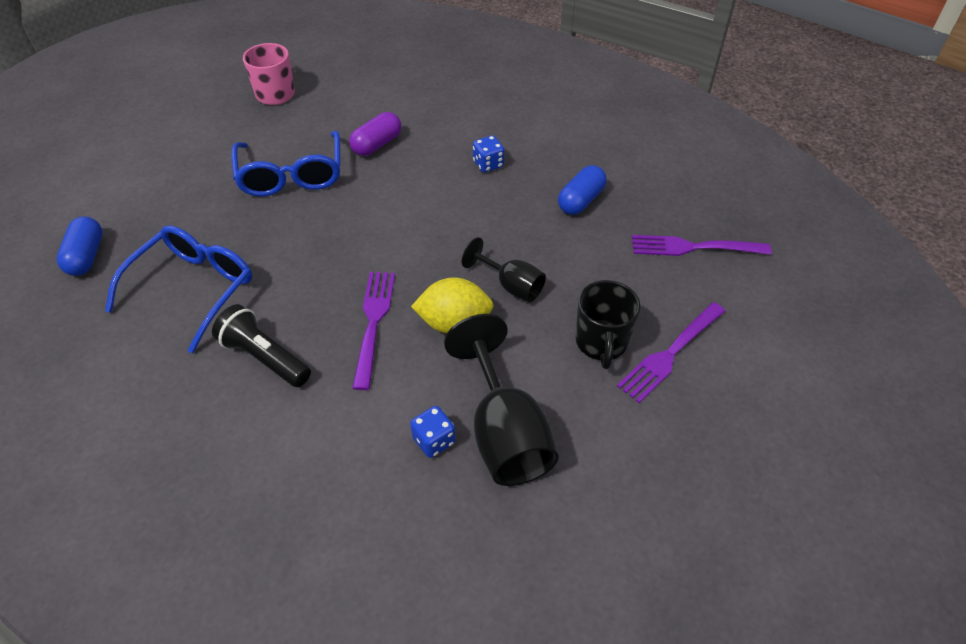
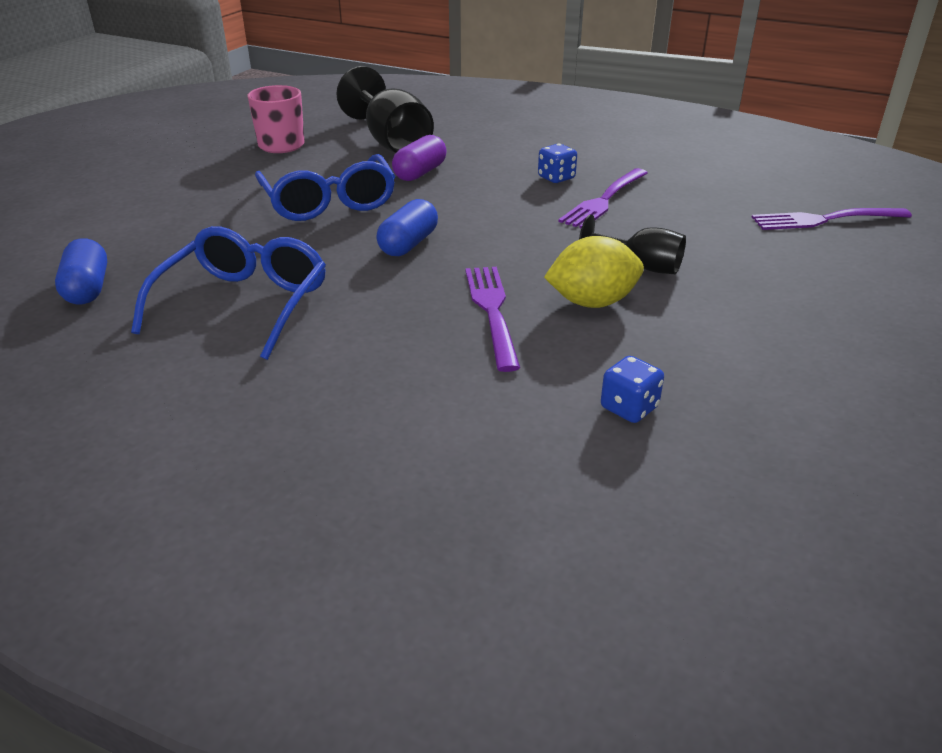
camera: 10 degrees left, 15 degrees down
black flashlight [212,304,311,387] -> none
black goblet [444,314,559,486] -> black goblet moved to [337,66,434,153]
blue capsule [558,165,607,215] -> blue capsule moved to [376,199,438,256]
black mug [576,280,640,369] -> none
purple fork [617,302,725,403] -> purple fork moved to [558,168,648,228]

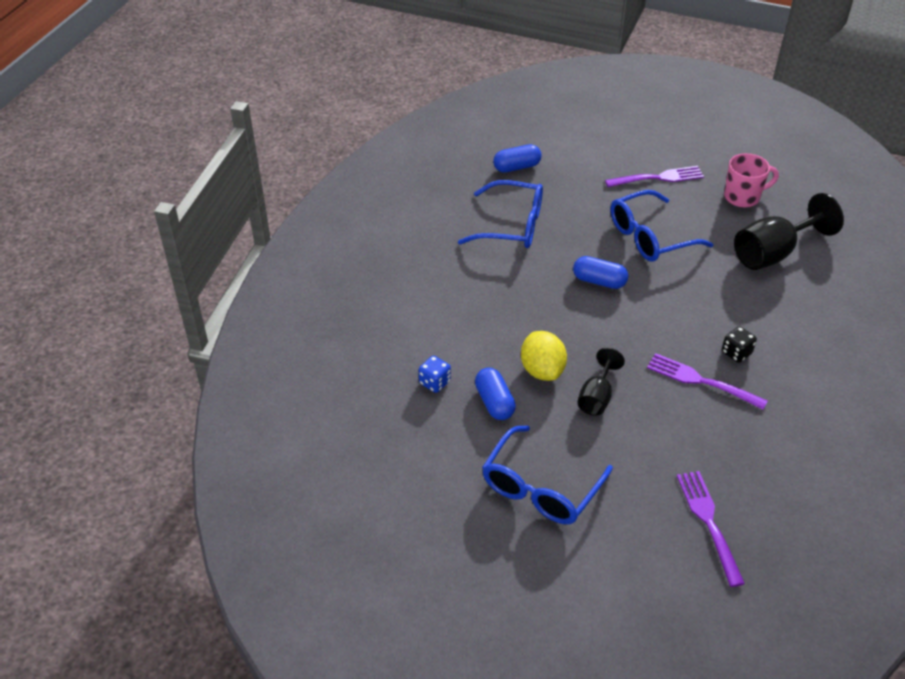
camera: 85 degrees right, 10 degrees up
purple capsule [392,135,447,181] -> none
purple fork [465,267,520,372] -> purple fork moved to [605,166,704,187]
blue dice [538,144,577,183] -> black dice [722,326,757,363]
none -> blue capsule [475,368,516,420]
none -> blue glasses [482,426,613,524]

